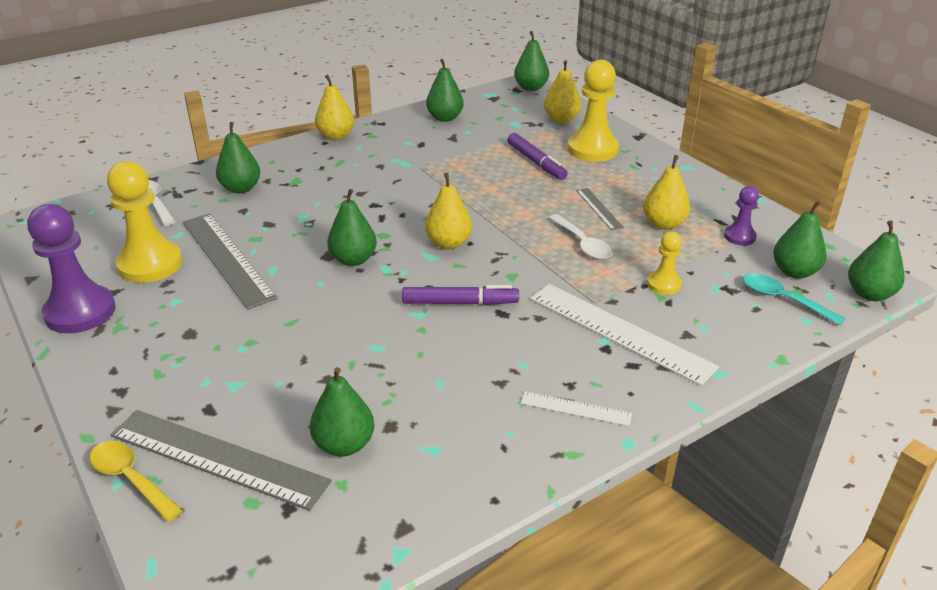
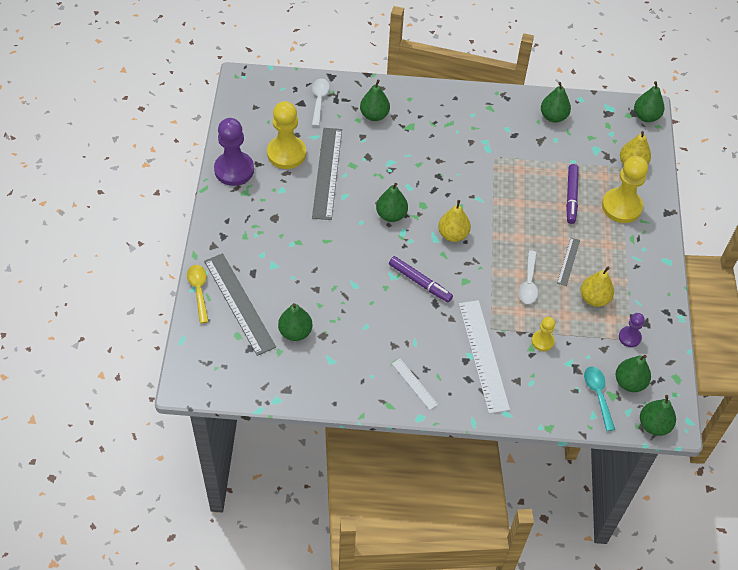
camera: 35 degrees right, 20 degrees up
yellow pear [315,75,354,140] -> none

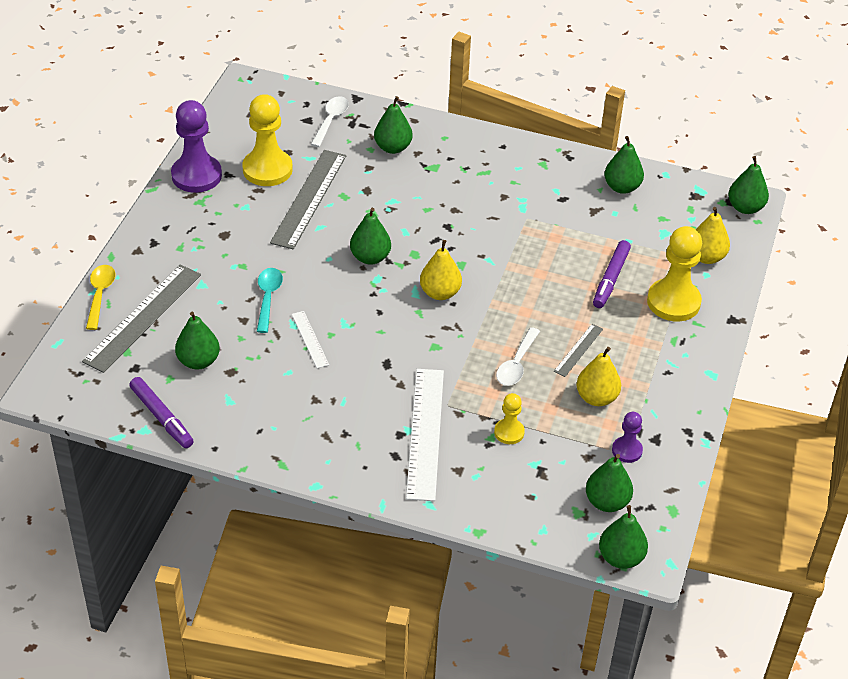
camera: 15 degrees right, 10 degrees down
grey ruler [204,253,276,356] -> grey ruler turned 45 degrees clockwise [82,264,201,373]
purple marker [389,256,453,303] -> purple marker moved to [129,377,194,448]
white ruler [392,359,438,410] -> white ruler moved to [292,311,329,368]
turquoise spoon [584,367,615,431] -> turquoise spoon moved to [257,268,283,333]

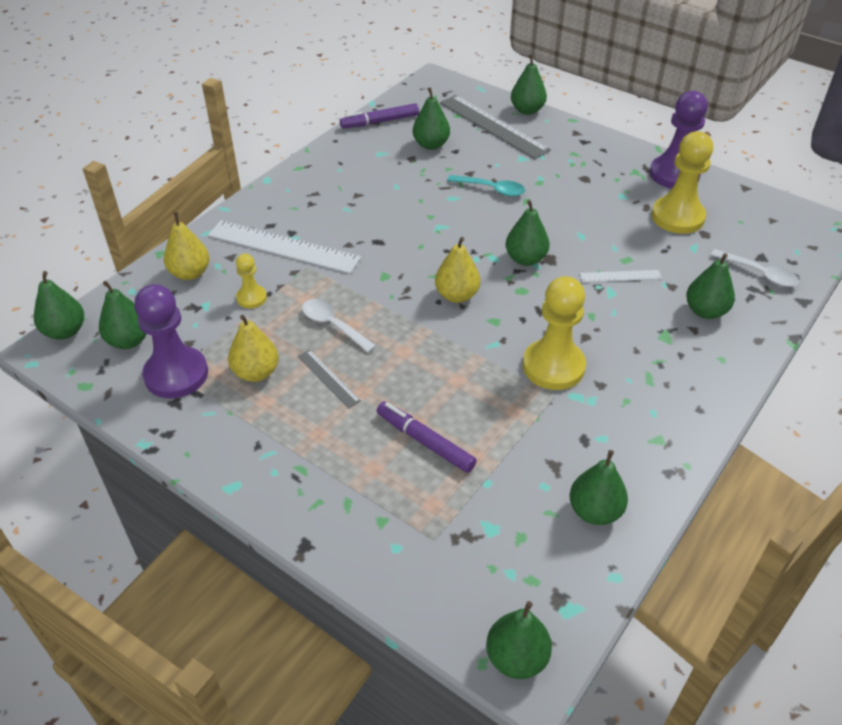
camera: 110 degrees right, 0 degrees up
yellow spoon [86,265,115,330] -> green pear [511,54,547,115]
grey ruler [270,150,346,249] -> none
white ruler [292,311,329,368] -> white ruler moved to [580,270,662,282]
purple pawn [612,412,643,463] -> purple pawn [134,284,208,398], size x1.91
yellow pawn [647,226,702,321] -> yellow pawn moved to [523,276,586,390]
yellow pear [696,207,730,264] -> yellow pear moved to [164,212,209,280]

